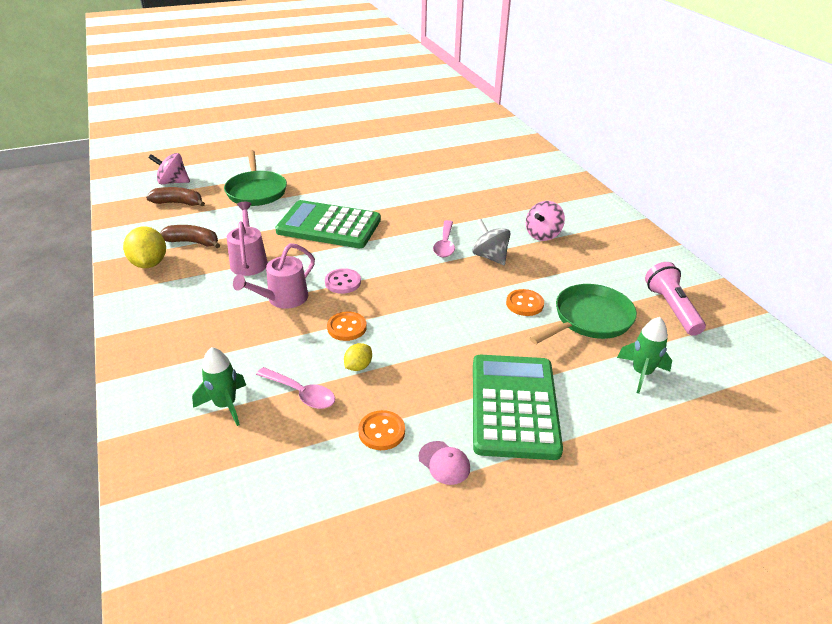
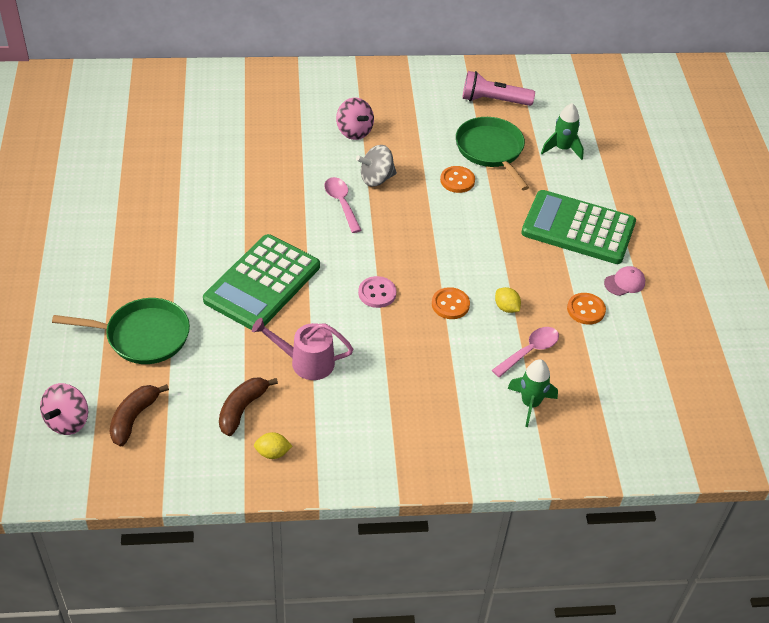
camera: 75 degrees left, 10 degrees up
yellow lemon [123,226,166,268] -> yellow lemon [254,432,293,459], size x0.55
pink watering can [233,243,315,309] -> none
pink spoon [433,220,455,257] -> pink spoon turned 135 degrees counterclockwise [324,177,361,233]

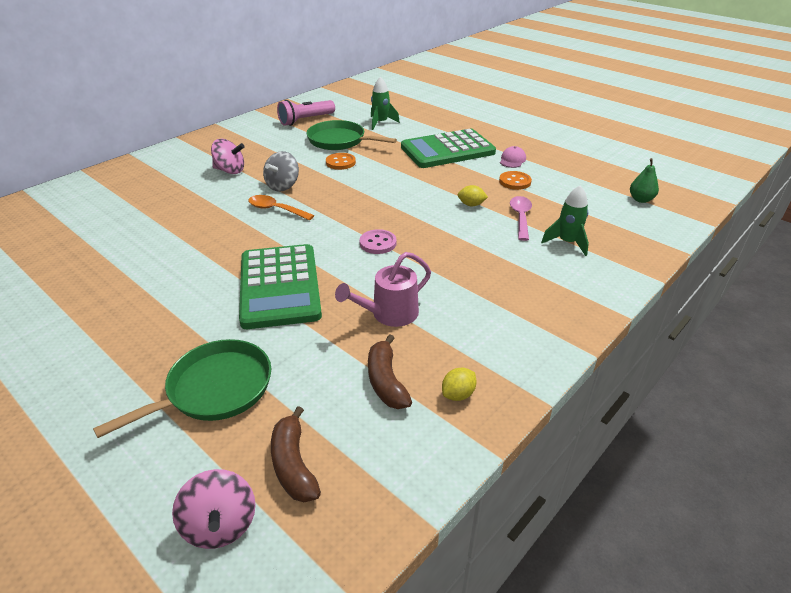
camera: 40 degrees left, 10 degrees down
pink spoon [324,177,361,233] -> orange spoon [248,195,314,221]
orange button [432,287,470,319] -> none
none -> green pear [630,158,659,203]

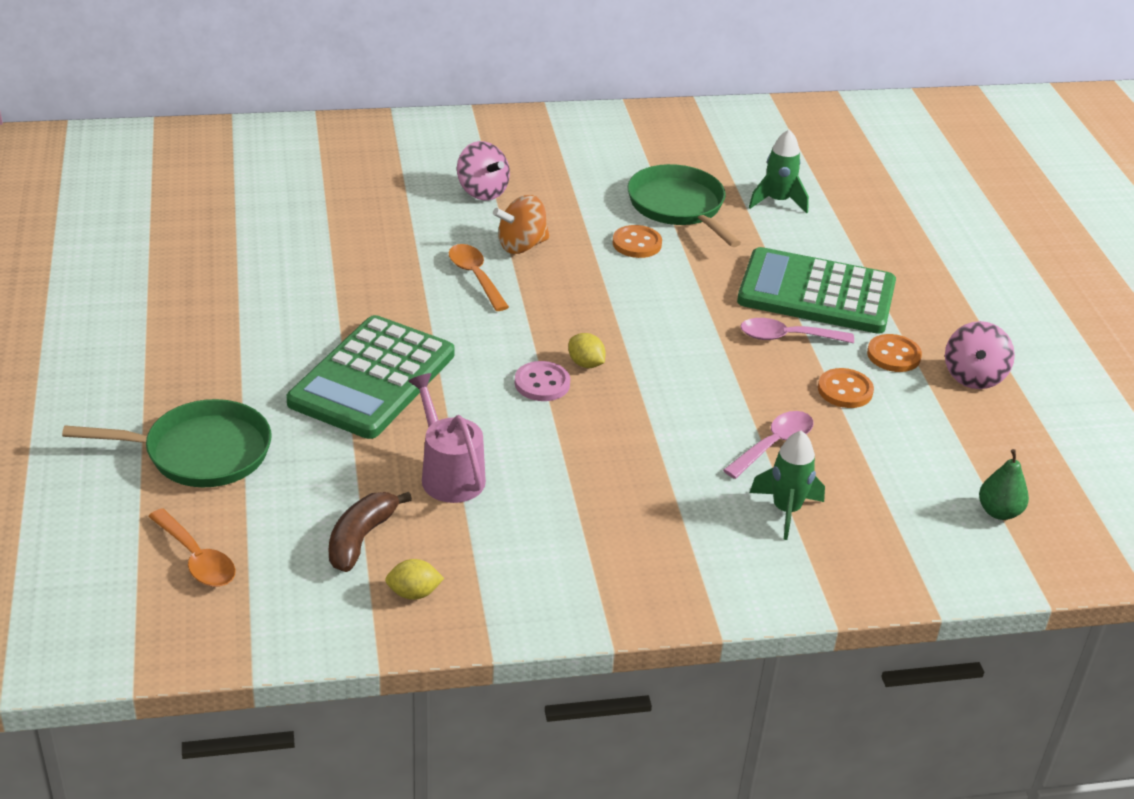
camera: 35 degrees right, 0 degrees up
pink spinning top [172,469,255,549] -> pink spinning top moved to [945,321,1015,389]
grey spinning top [263,151,299,192] -> orange spinning top [493,195,550,254]
brown banana [271,406,321,502] -> orange spoon [148,508,236,587]
pink flashlight [277,100,335,126] -> none
pink watering can [335,252,431,327] -> pink watering can turned 60 degrees clockwise [408,373,486,503]
yellow lemon [458,185,488,206] -> yellow lemon moved to [568,333,606,368]
pink cap [500,146,526,168] -> orange button [867,334,922,372]
none -> pink spoon [740,318,854,343]

